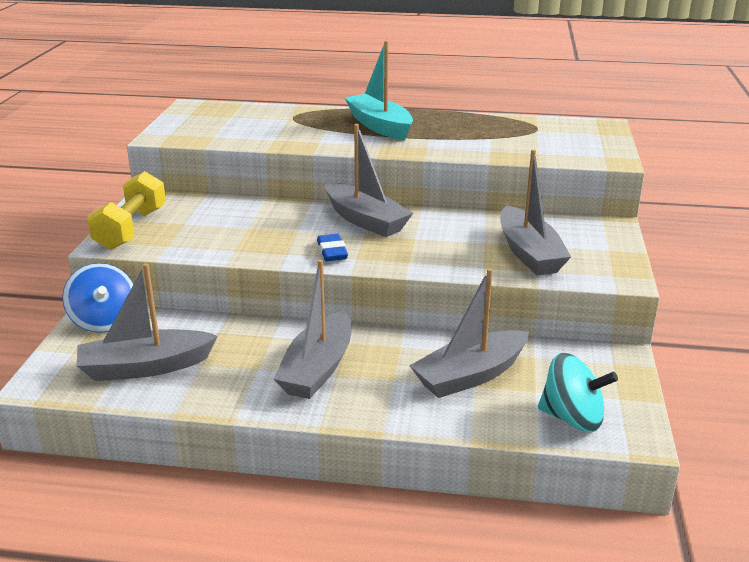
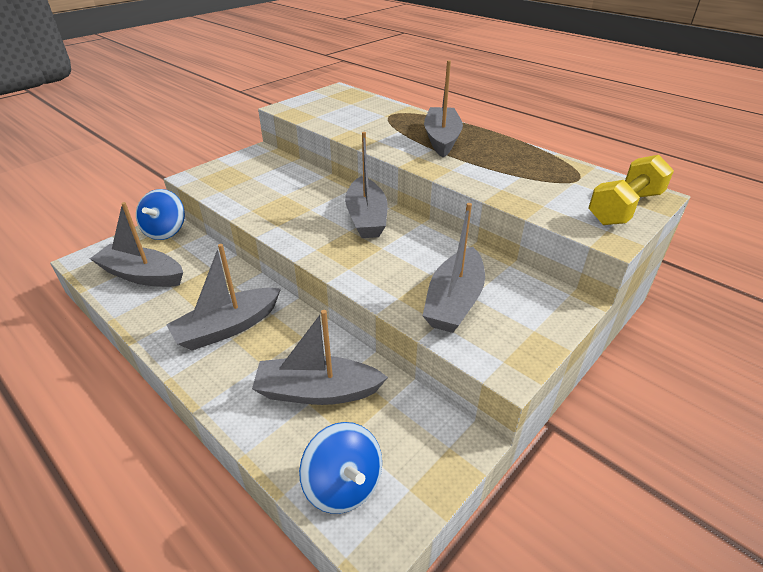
camera: 35 degrees right, 10 degrees up
yellow dumbbell [87,171,166,250] -> yellow dumbbell moved to [589,155,674,225]
blue eraser [317,234,348,261] -> none
turquoise boat [345,41,413,140] -> grey boat [424,60,463,157]
turquoise spinning top [538,353,618,432] -> blue spinning top [299,422,382,514]

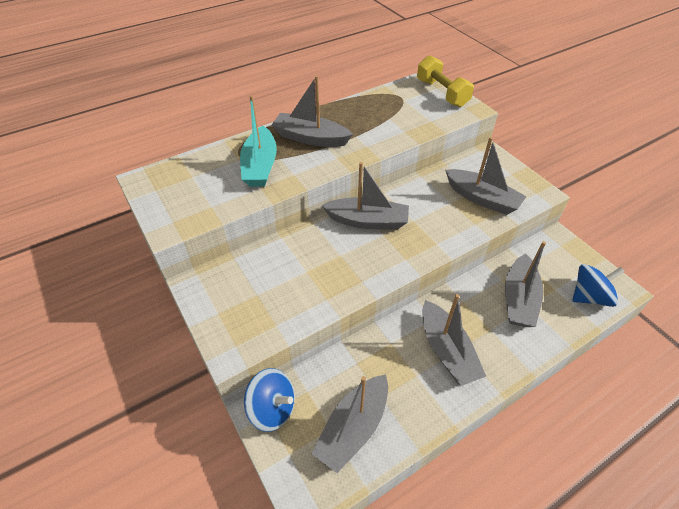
camera: 75 degrees left, 10 degrees up
none -> turquoise boat [240,95,277,187]

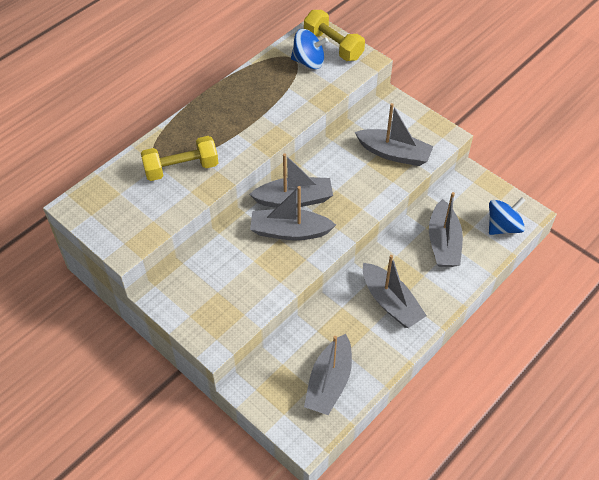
camera: 15 degrees left, 5 degrees up
turquoise boat [240,95,277,187] -> yellow dumbbell [141,136,218,181]
blue spinning top [244,368,295,432] -> blue spinning top moved to [291,29,329,69]
grey boat [272,75,353,147] -> grey boat moved to [250,186,336,240]

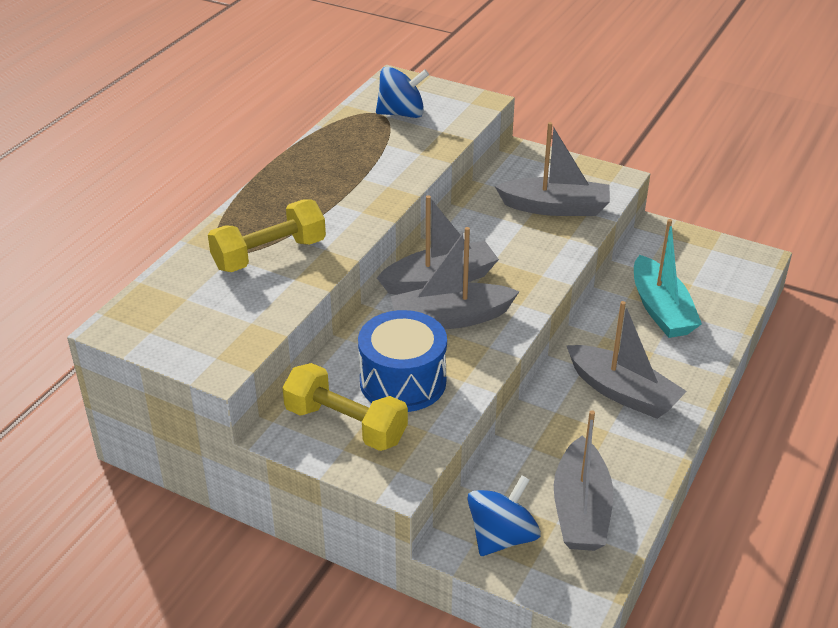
camera: 15 degrees left, 15 degrees down
yellow dumbbell [304,10,365,61] -> yellow dumbbell moved to [282,363,408,451]
grey boat [429,192,463,267] -> turquoise boat [634,219,702,338]
blue spinning top [489,197,526,235] -> blue spinning top moved to [467,475,541,556]
none -> blue drum [358,310,447,412]

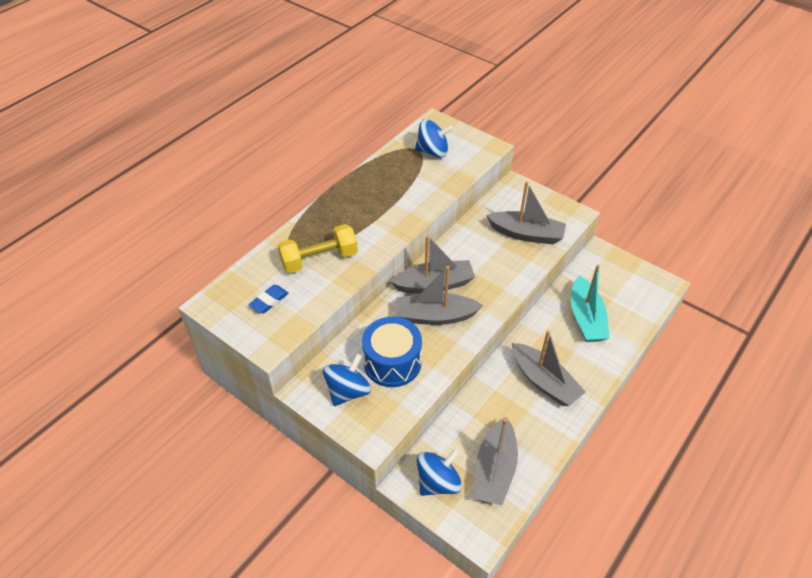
camera: 10 degrees right, 10 degrees up
yellow dumbbell [282,363,408,451] -> blue spinning top [323,354,371,406]
none -> blue eraser [249,285,289,314]

